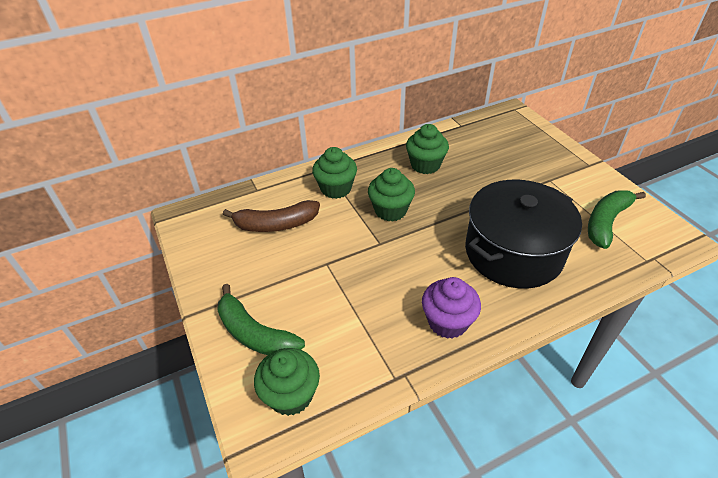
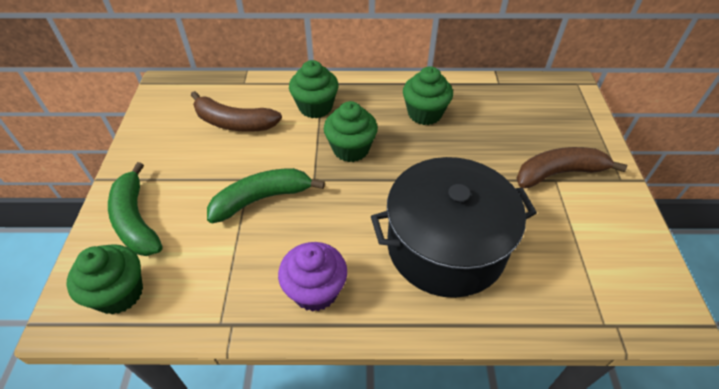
camera: 25 degrees right, 5 degrees up
green banana [588,190,646,249] -> green banana moved to [207,168,325,223]
none -> brown banana [516,147,627,188]

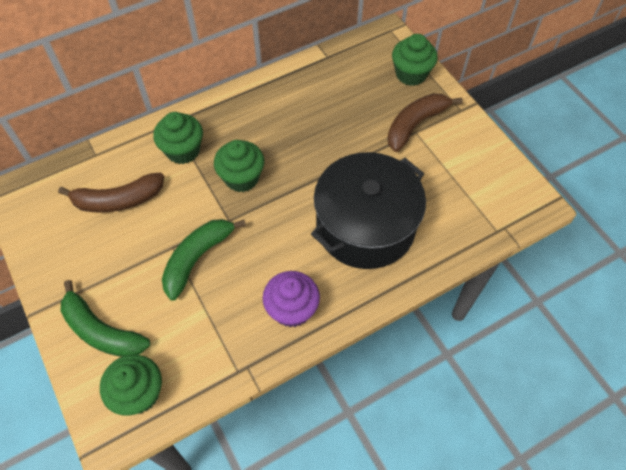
camera: 30 degrees left, 10 degrees up
green cupcake [403,66,453,125] -> green cupcake moved to [392,34,438,86]

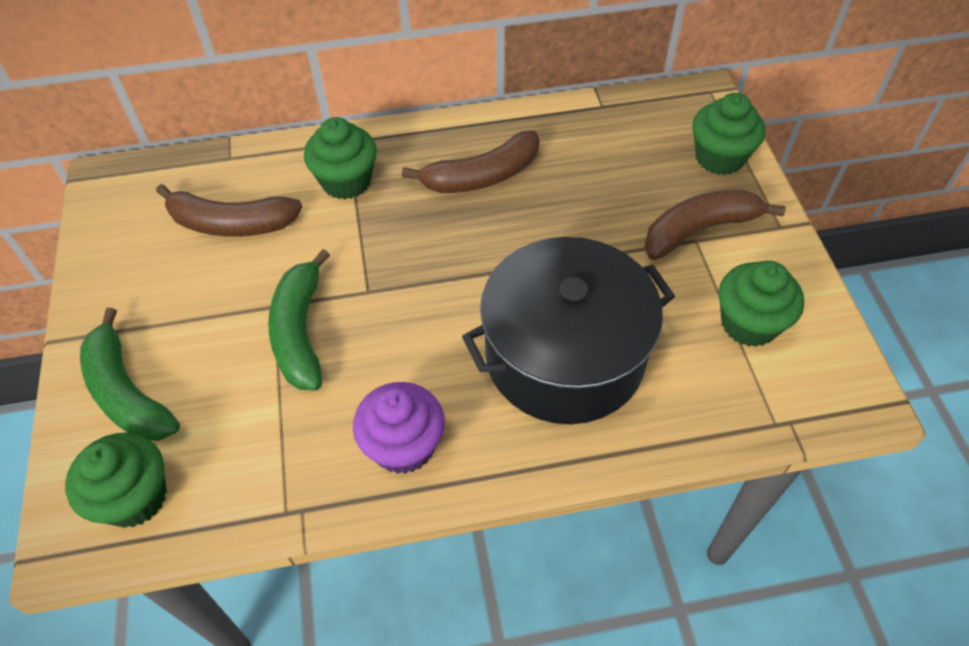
camera: 20 degrees right, 5 degrees down
green banana [162,219,246,301] -> green banana turned 60 degrees counterclockwise [268,249,330,390]
green cupcake [214,140,264,192] -> green cupcake moved to [719,261,804,347]
none -> brown banana [402,130,540,193]

